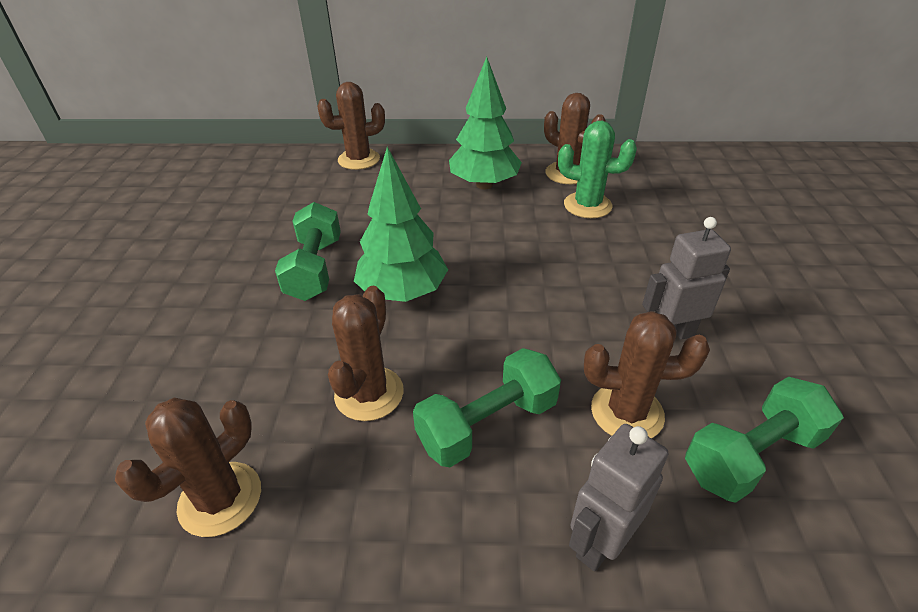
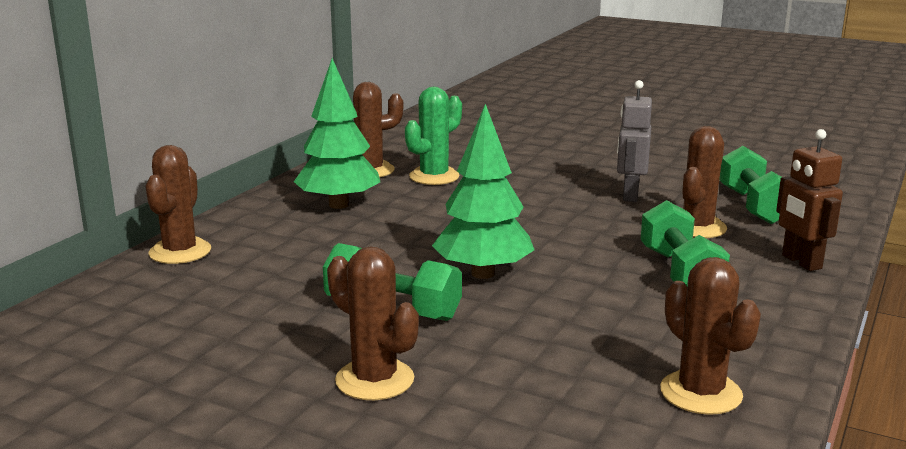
camera: 65 degrees left, 20 degrees down
brown cactus [328,286,404,421] -> brown cactus moved to [327,246,419,400]
grey robot [569,424,668,572] -> brown robot [776,129,843,271]

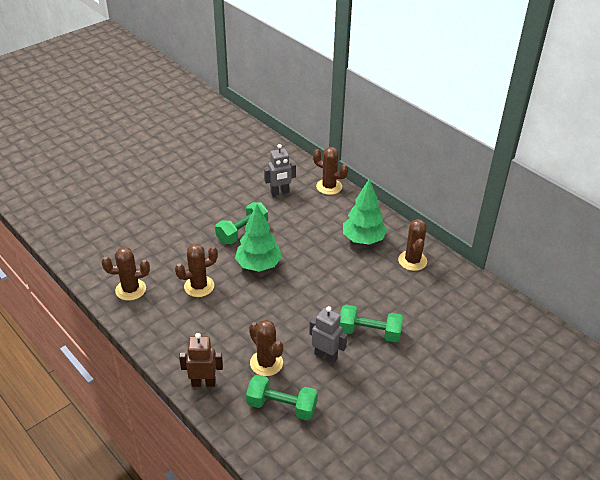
camera: 110 degrees right, 20 degrees up
brown cactus [327,246,419,400] -> brown cactus moved to [175,244,218,297]
green cactus [405,87,462,185] -> none
green dumbbell [640,200,730,286] -> green dumbbell moved to [340,305,403,342]
none -> grey robot [264,144,296,196]

